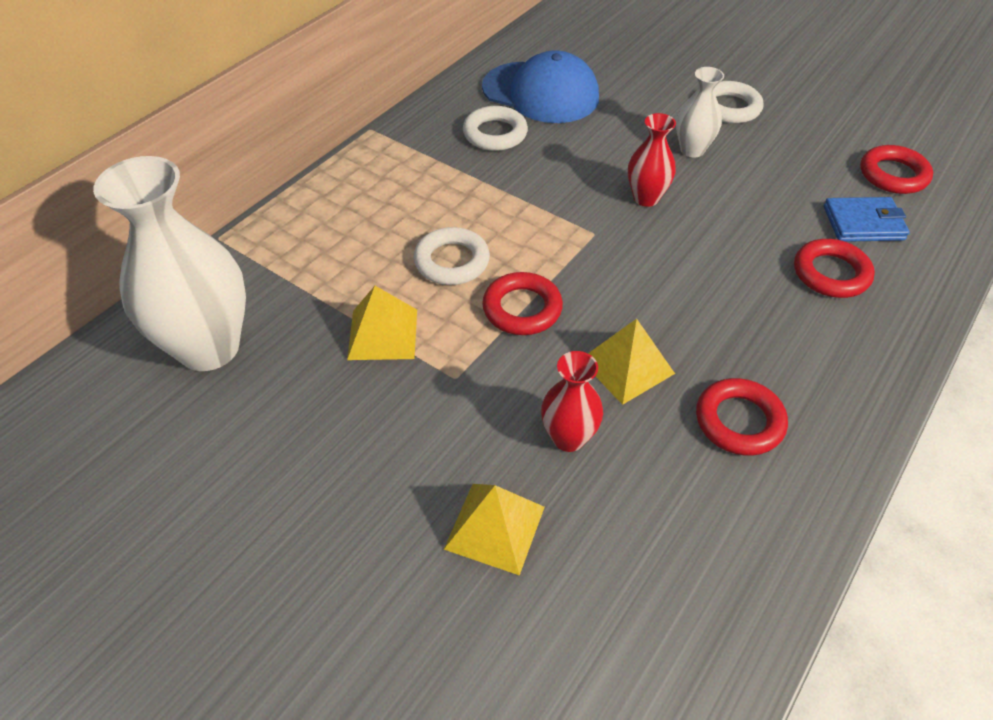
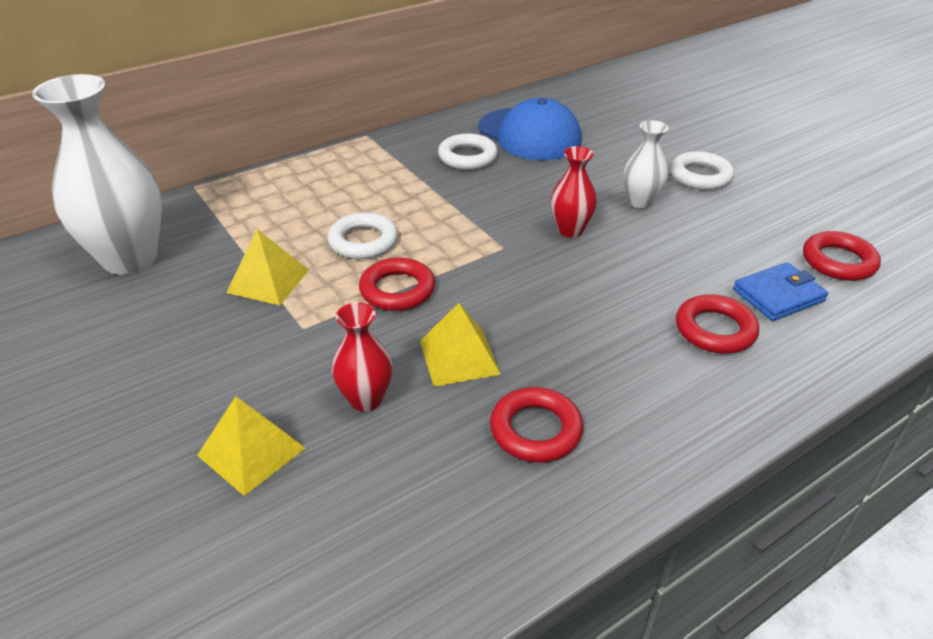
camera: 20 degrees right, 10 degrees down
blue wallet [824,197,910,242] -> blue wallet turned 45 degrees counterclockwise [733,262,828,321]

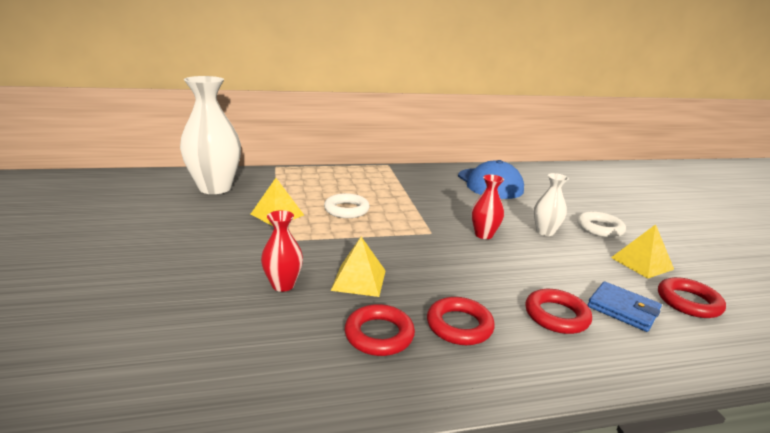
camera: 20 degrees right, 15 degrees down
yellow pyramid [197,397,306,496] -> yellow pyramid moved to [611,224,674,278]
red ring [359,257,435,311] -> red ring moved to [427,297,495,345]
white ring [438,133,498,170] -> none
blue wallet [733,262,828,321] -> blue wallet turned 45 degrees clockwise [587,281,662,332]

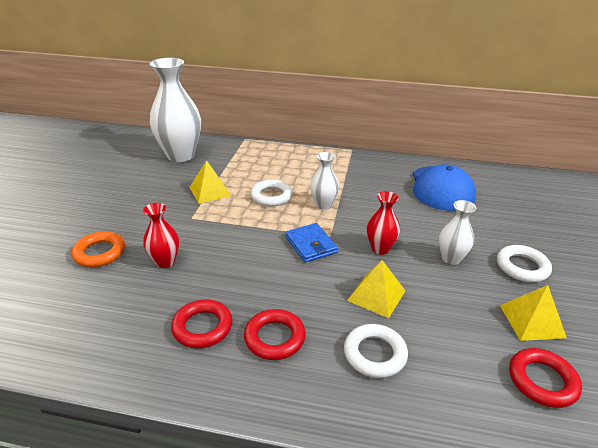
camera: 25 degrees right, 10 degrees up
yellow pyramid [331,237,386,297] -> yellow pyramid moved to [347,260,406,318]
red ring [525,289,592,334] -> white ring [344,324,408,378]
blue wallet [587,281,662,332] -> blue wallet moved to [285,223,338,263]
none -> orange ring [72,231,125,267]
none -> white vase [310,152,339,209]

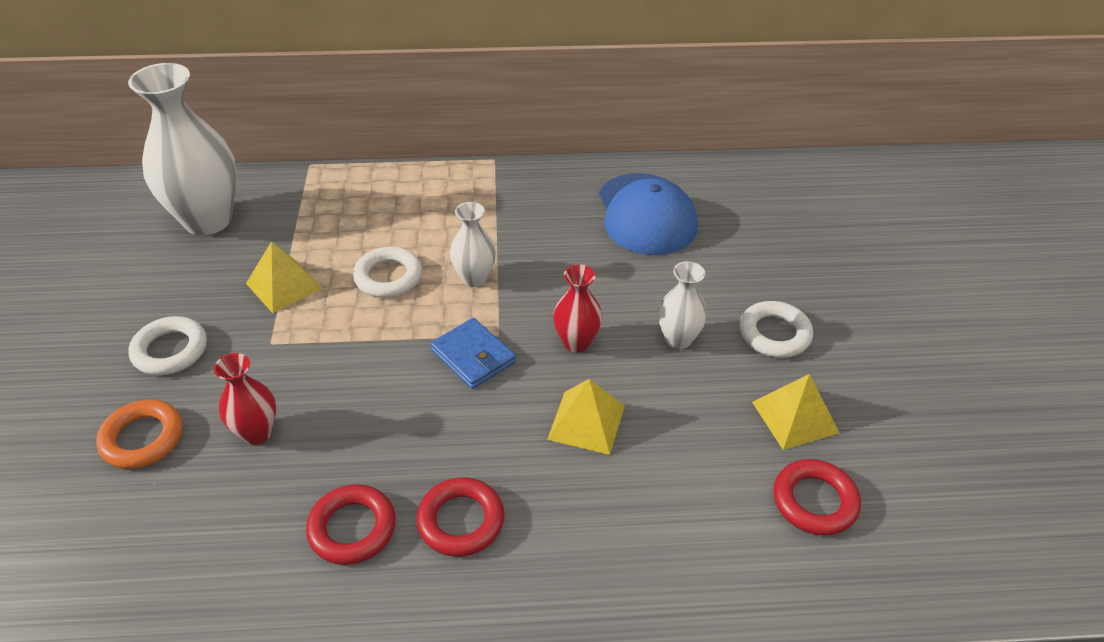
camera: 15 degrees left, 10 degrees up
white ring [344,324,408,378] -> white ring moved to [129,316,207,375]

